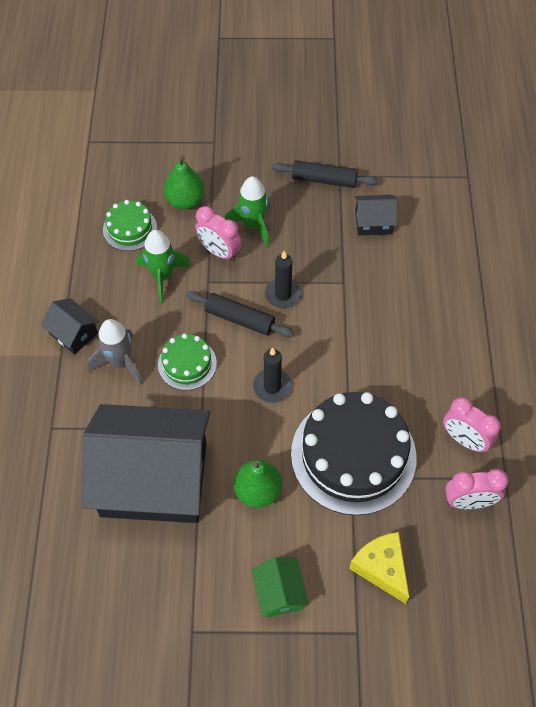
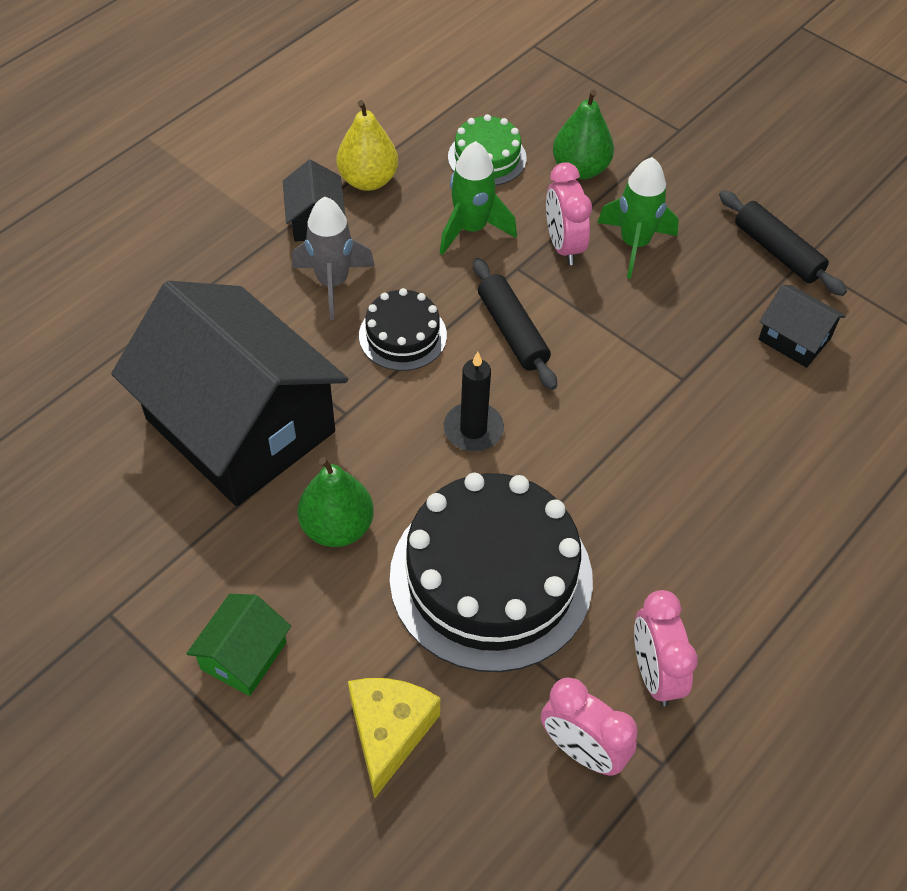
camera: 40 degrees right, 5 degrees down
green cake [158,333,217,390] -> black cake [359,288,447,371]
black candle [265,251,301,308] -> none
none -> yellow pear [337,100,398,191]

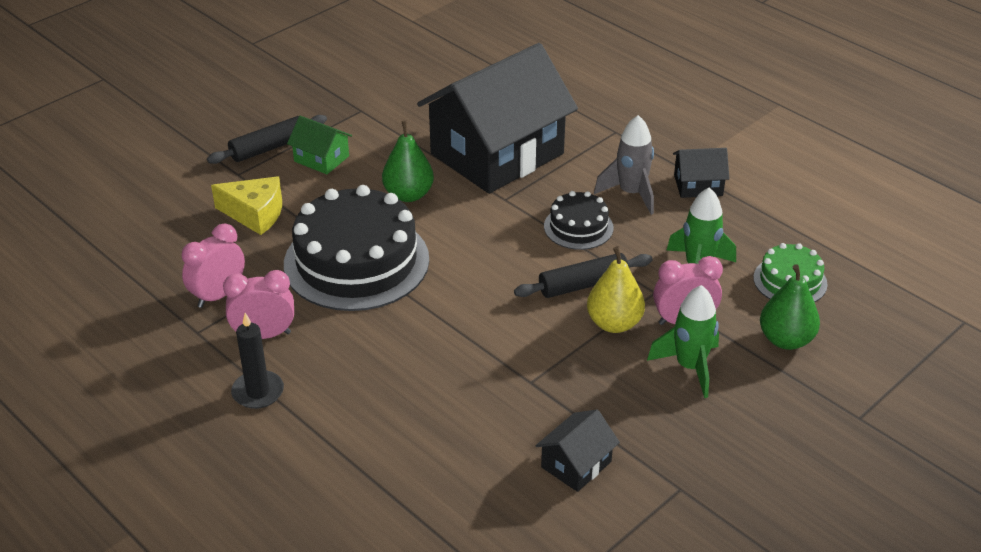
camera: 95 degrees right, 15 degrees down
yellow pear [337,100,398,191] -> yellow pear moved to [587,246,645,333]
black candle [443,352,504,451] -> black candle moved to [231,313,284,409]
black rolling pin [719,190,847,296] -> black rolling pin moved to [207,115,327,164]

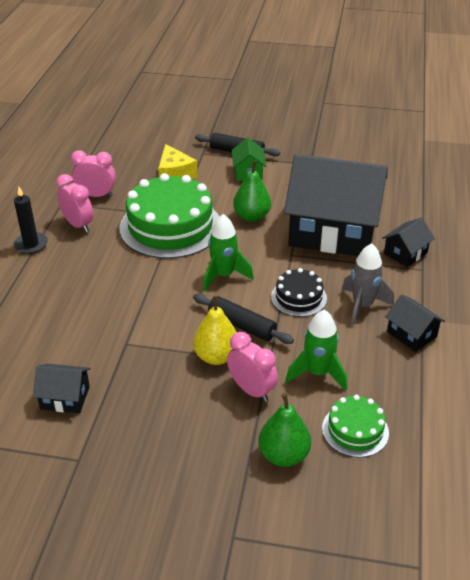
camera: 55 degrees right, 0 degrees up
black cake [284,185,429,311] -> green cake [120,173,219,259]
green rocket [647,285,719,398] -> green rocket moved to [203,214,254,291]
none -> black house [382,217,435,267]

